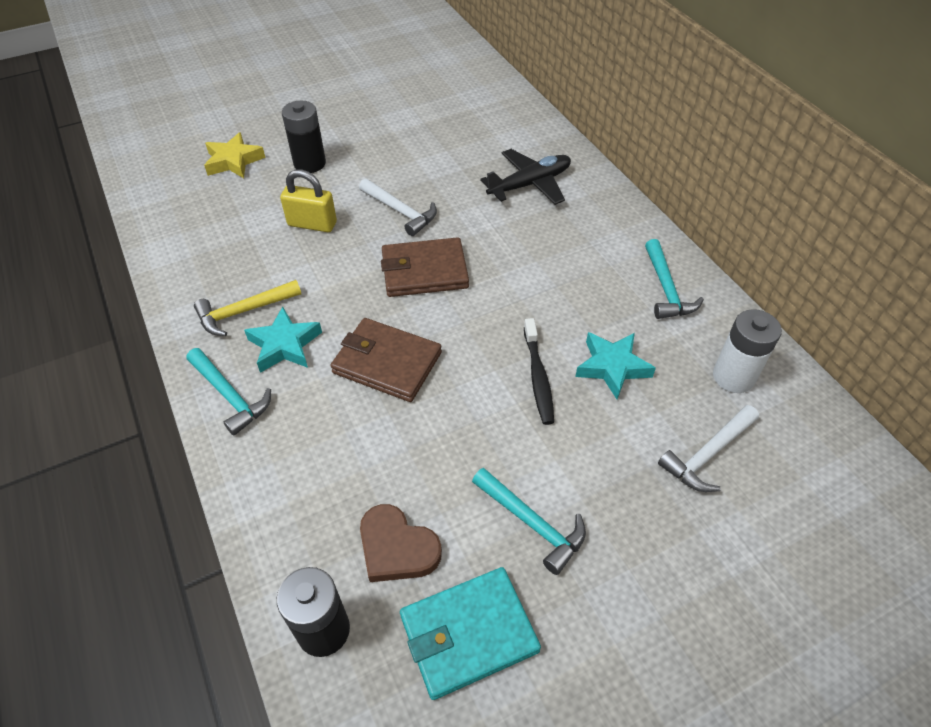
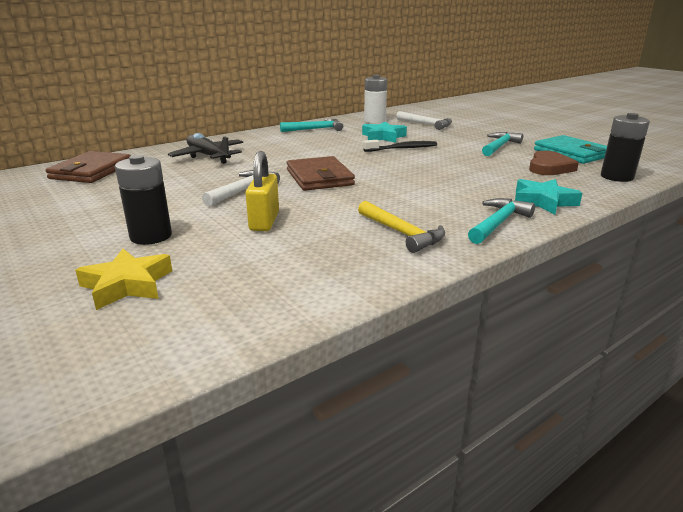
camera: 100 degrees left, 25 degrees down
turquoise star [244,307,322,373] -> turquoise star moved to [515,179,582,215]
brown wallet [330,318,442,402] -> brown wallet moved to [45,151,131,183]

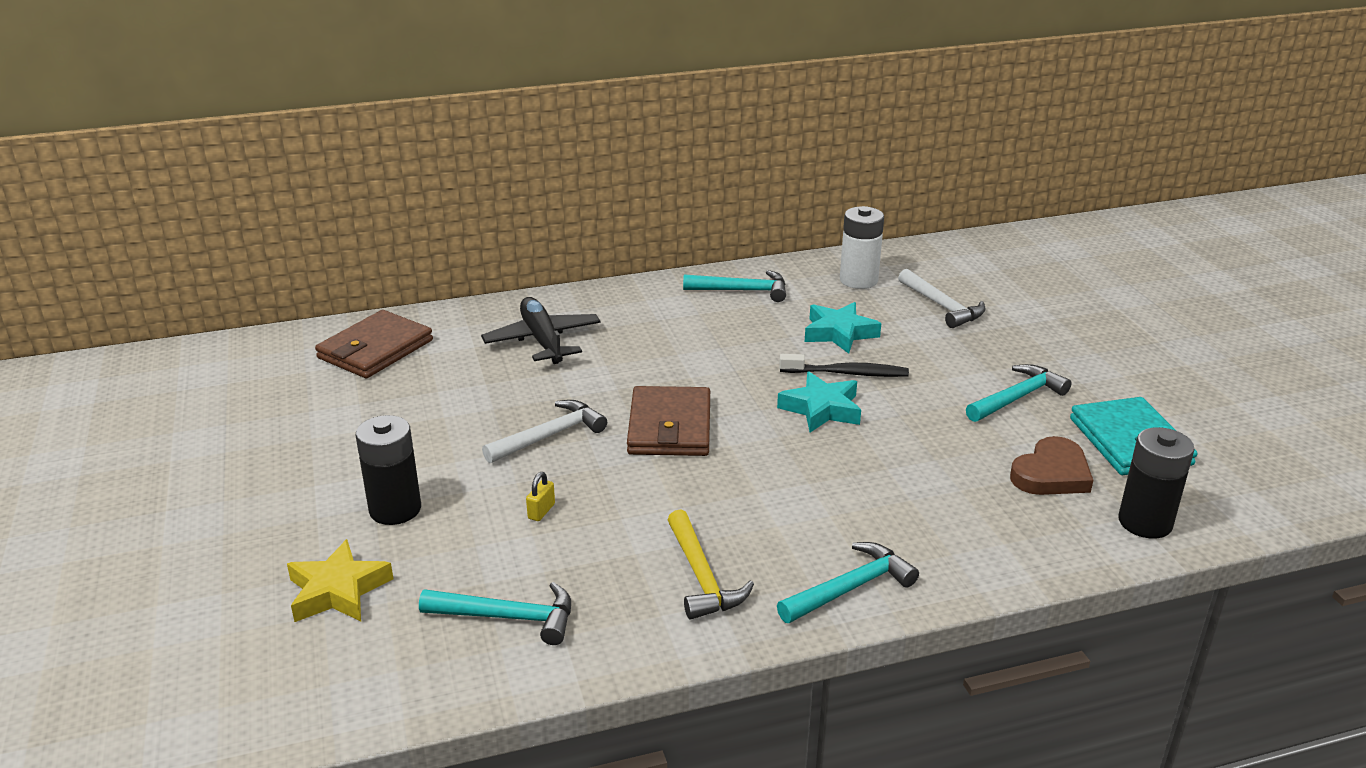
camera: 20 degrees right, 5 degrees up
yellow padlock [246,151,279,231] -> yellow padlock [526,472,555,521], size x0.48
turquoise star [515,179,582,215] -> turquoise star moved to [777,372,861,432]
none -> turquoise hammer [419,582,571,645]

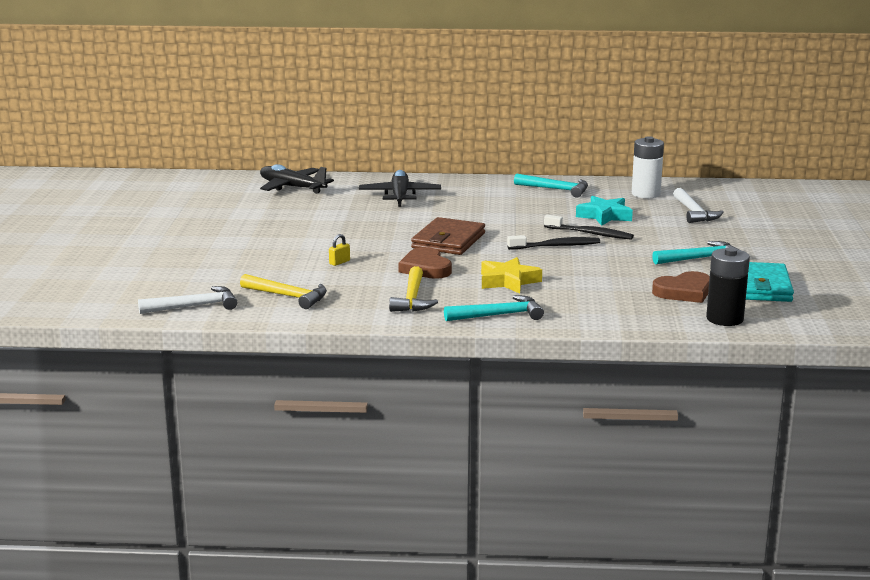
camera: 20 degrees right, 10 degrees down
yellow star [287,539,393,622] -> yellow star moved to [481,257,542,294]
brown wallet [315,310,433,378] -> black plane [260,164,334,194]
black battery [356,415,421,525] -> none
turquoise hammer [419,582,571,645] -> yellow hammer [240,274,327,309]
white hammer [482,400,607,463] -> white hammer moved to [138,286,237,314]
turquoise star [777,372,861,432] -> black toothbrush [507,235,600,250]
none -> brown heart [398,247,452,279]

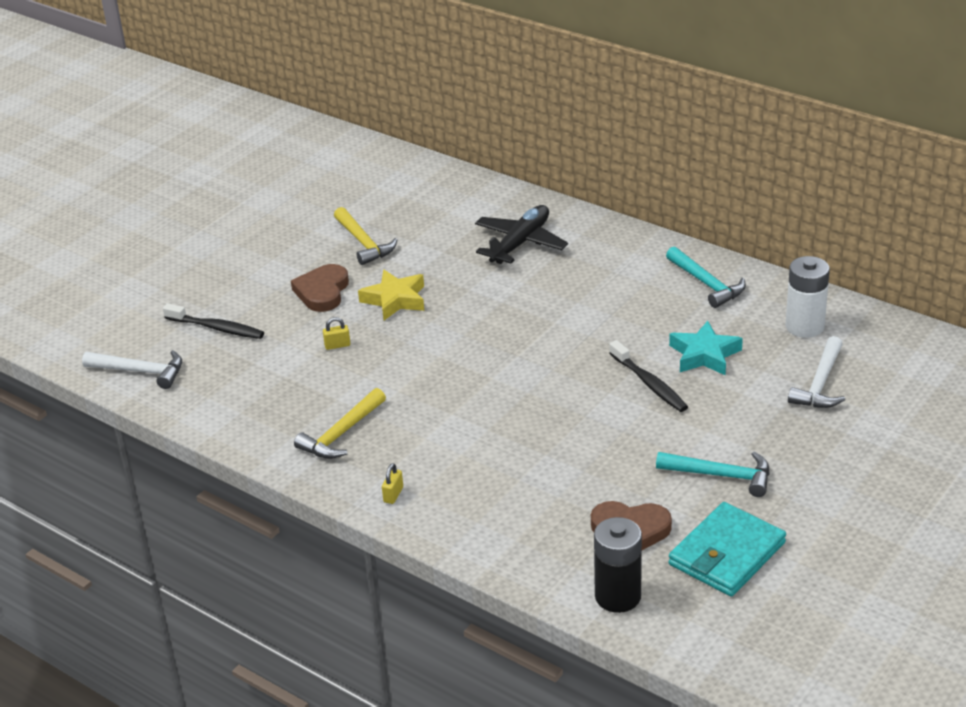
camera: 35 degrees right, 15 degrees up
yellow hammer [240,274,327,309] -> yellow hammer moved to [334,207,397,265]
black plane [260,164,334,194] -> none
brown heart [398,247,452,279] -> brown heart moved to [291,264,349,312]
brown wallet [411,217,485,255] -> none
turquoise hammer [444,295,544,321] -> yellow padlock [382,463,403,504]
yellow star [481,257,542,294] -> yellow star moved to [358,270,424,320]
black toothbrush [507,235,600,250] -> black toothbrush moved to [163,303,264,339]

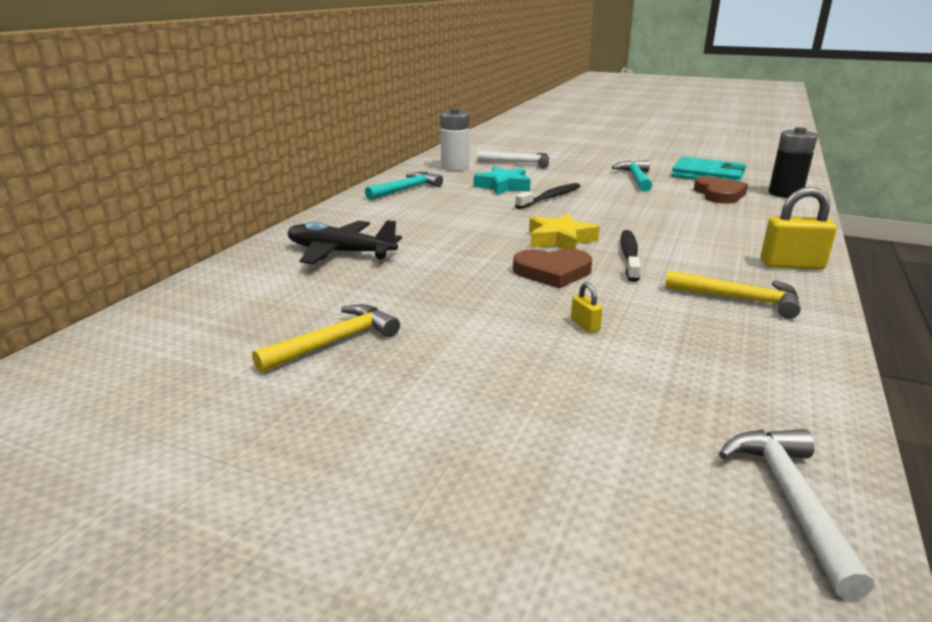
camera: 105 degrees left, 10 degrees down
black toothbrush [163,303,264,339] -> black toothbrush moved to [620,230,641,282]
brown heart [291,264,349,312] -> brown heart moved to [513,249,592,288]
yellow star [358,270,424,320] -> yellow star moved to [529,213,600,249]
yellow padlock [382,463,403,504] -> yellow padlock [761,187,837,270], size x2.07

